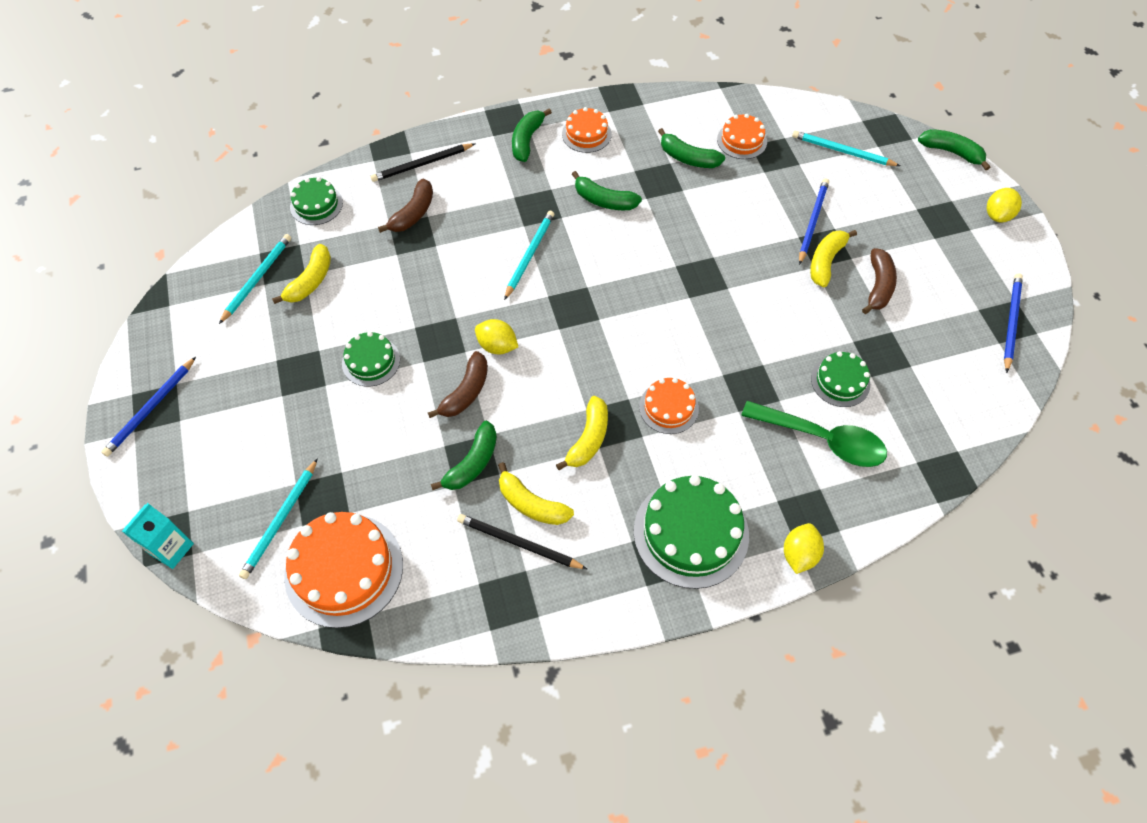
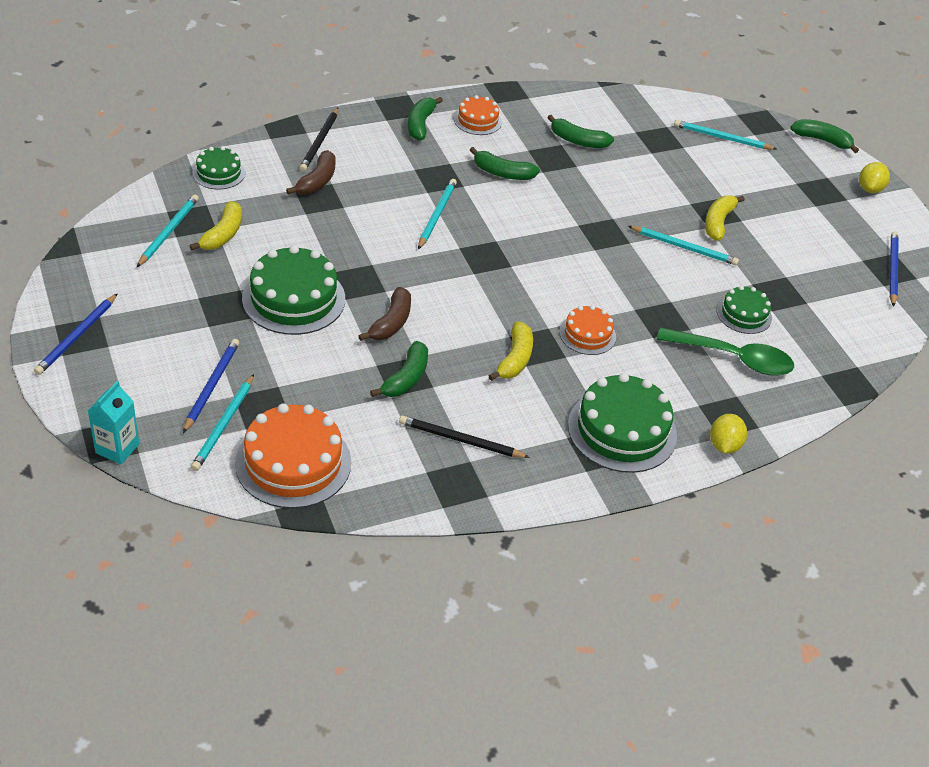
camera: 10 degrees left, 15 degrees down
green cake [342,331,400,387] -> green cake [242,245,345,335], size x1.80
black pencil [371,143,476,182] -> black pencil turned 45 degrees counterclockwise [299,108,338,172]
yellow lemon [475,319,518,354] -> none
yellow banana [498,462,574,525] -> none
orange cake [717,114,767,159] -> none
blue pencil [799,178,829,265] -> blue pencil moved to [183,339,239,433]
brown banana [862,248,897,314] -> none
none -> turquoise pencil [628,226,739,265]

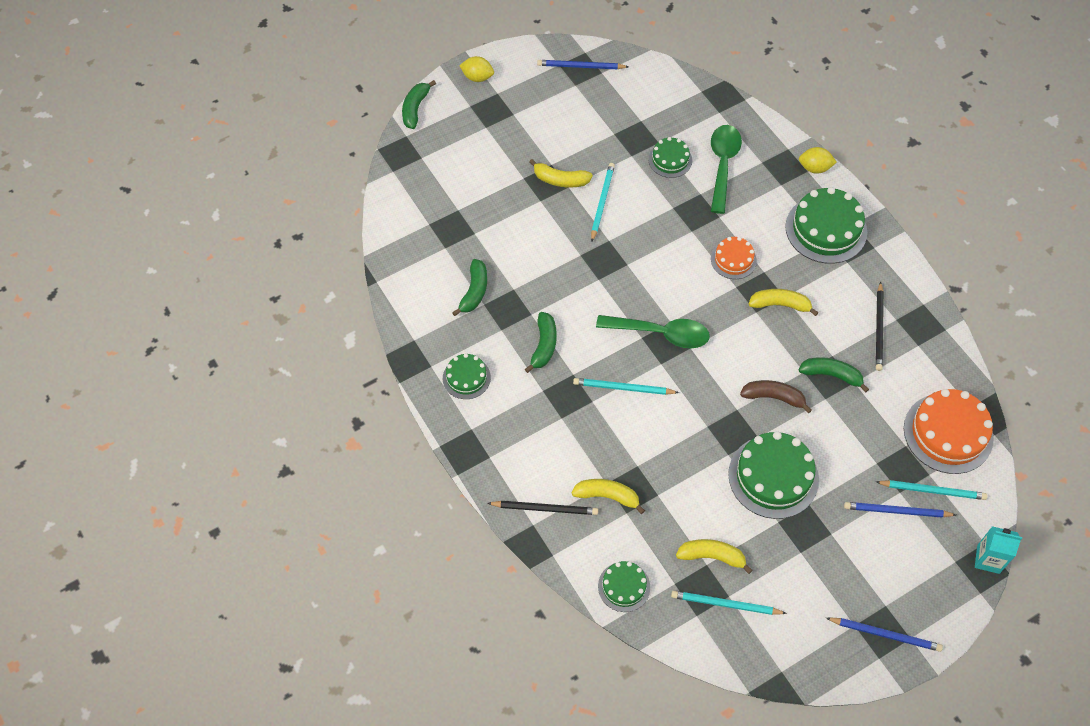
camera: 95 degrees left, 15 degrees up
brown banana [286,150,335,195] -> yellow banana [572,479,645,514]
green banana [408,97,443,141] -> none
orange cake [454,95,502,135] -> green cake [443,353,491,399]
turquoise pencil [674,120,776,150] -> none
none -> green spoon [596,315,710,348]

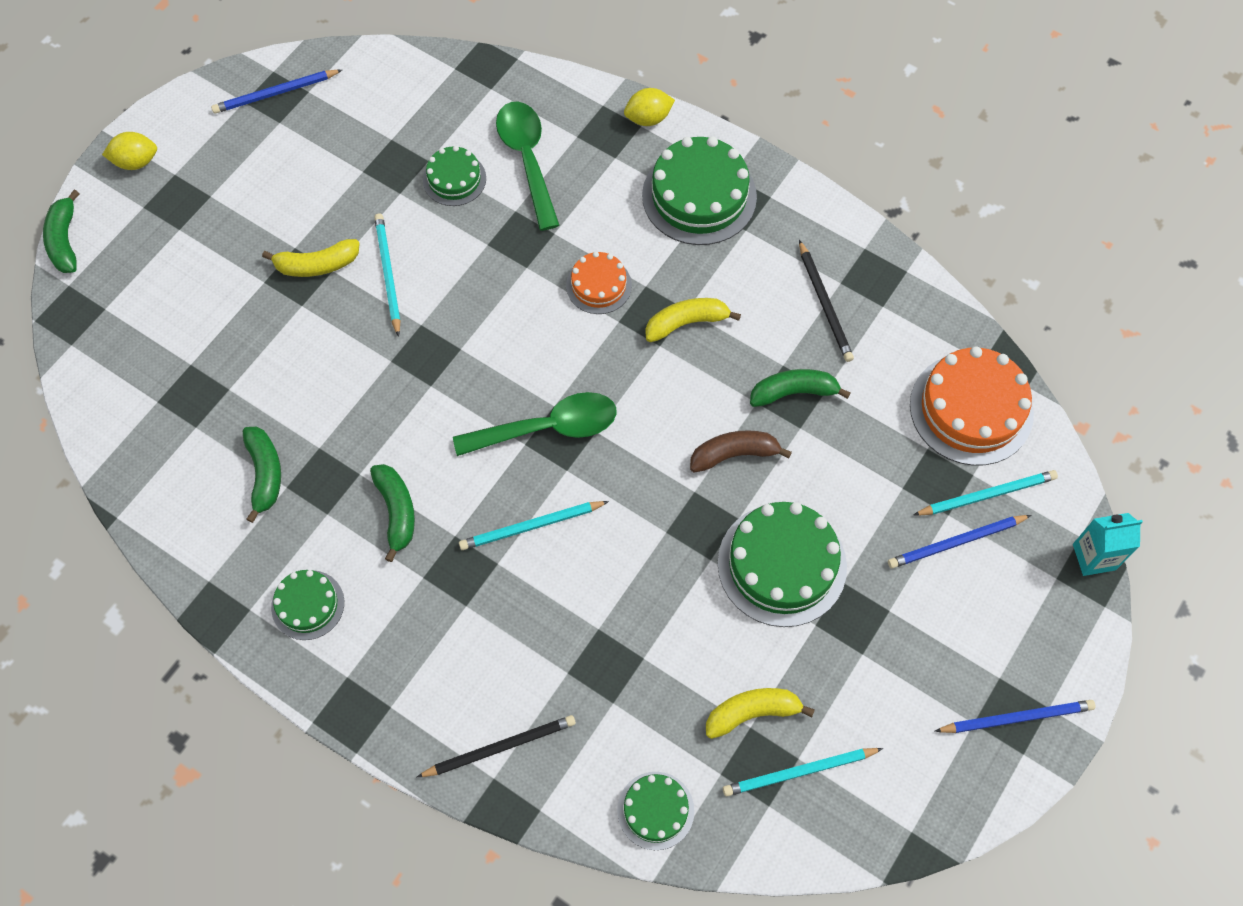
camera: 25 degrees left, 5 degrees up
yellow banana [572,479,645,514] -> none

